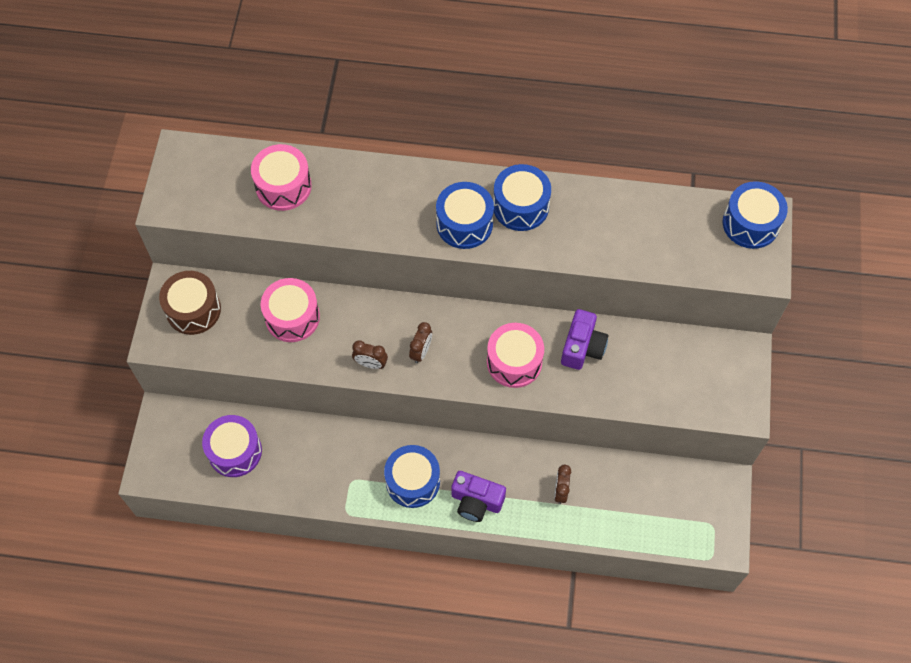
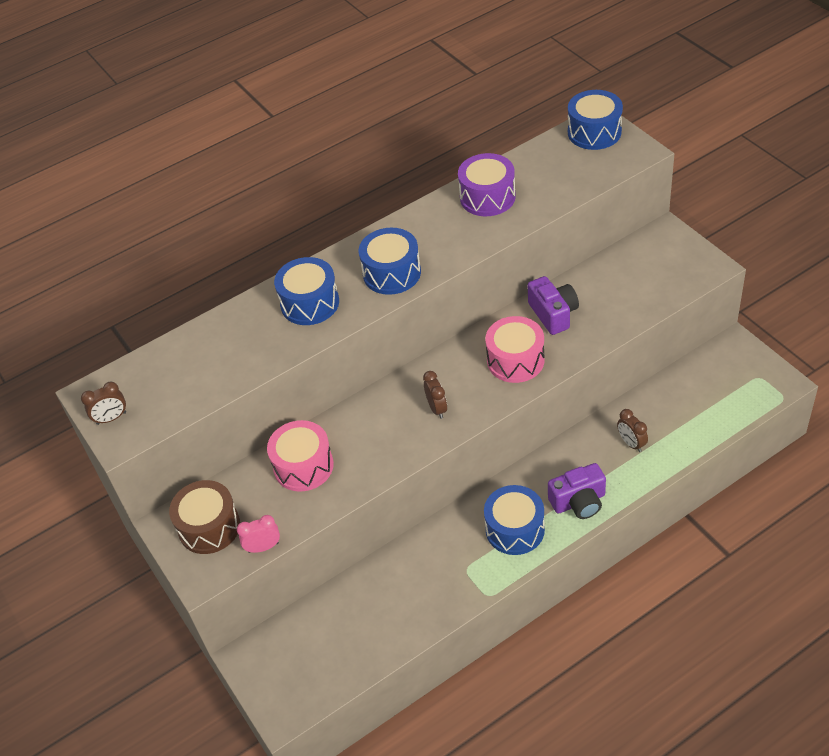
camera: 35 degrees left, 15 degrees down
purple drum [202,415,262,477] -> purple drum moved to [458,153,515,216]
pink drum [251,144,312,211] -> none
brown clock [352,340,388,369] -> brown clock moved to [81,382,126,425]
blue drum [493,164,551,231] -> blue drum moved to [274,257,339,325]
none -> pink clock [237,515,280,553]

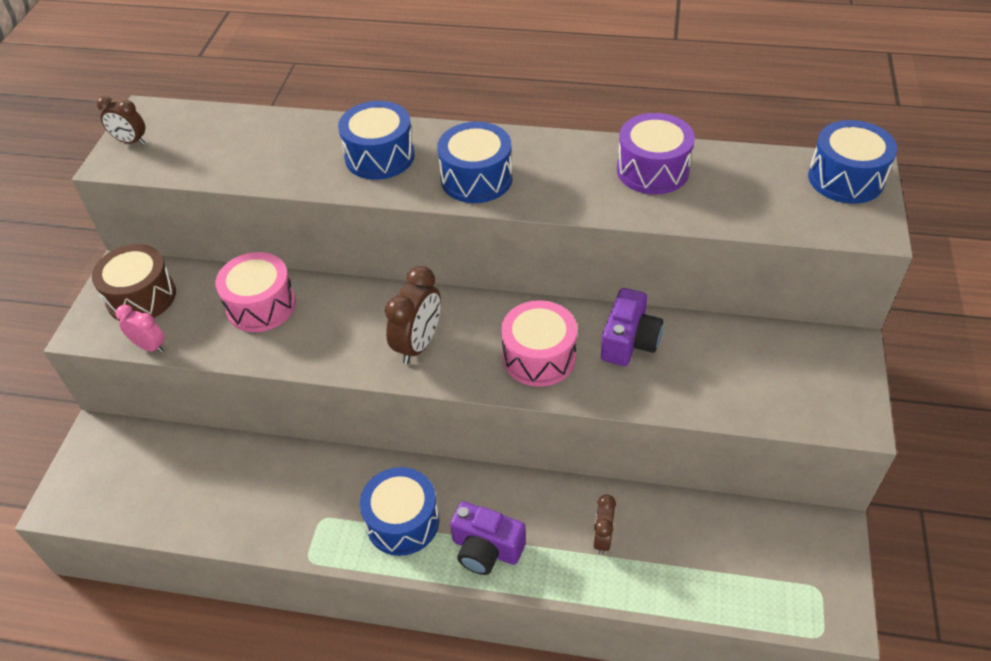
camera: 40 degrees right, 0 degrees up
brown clock [423,371,447,419] -> brown clock [385,266,441,364], size x1.62

